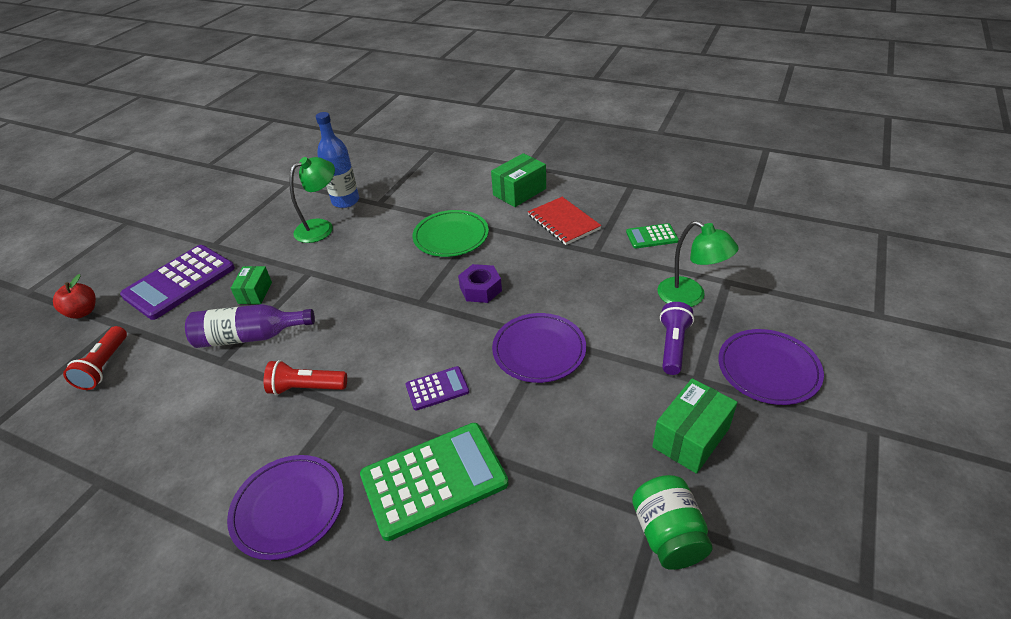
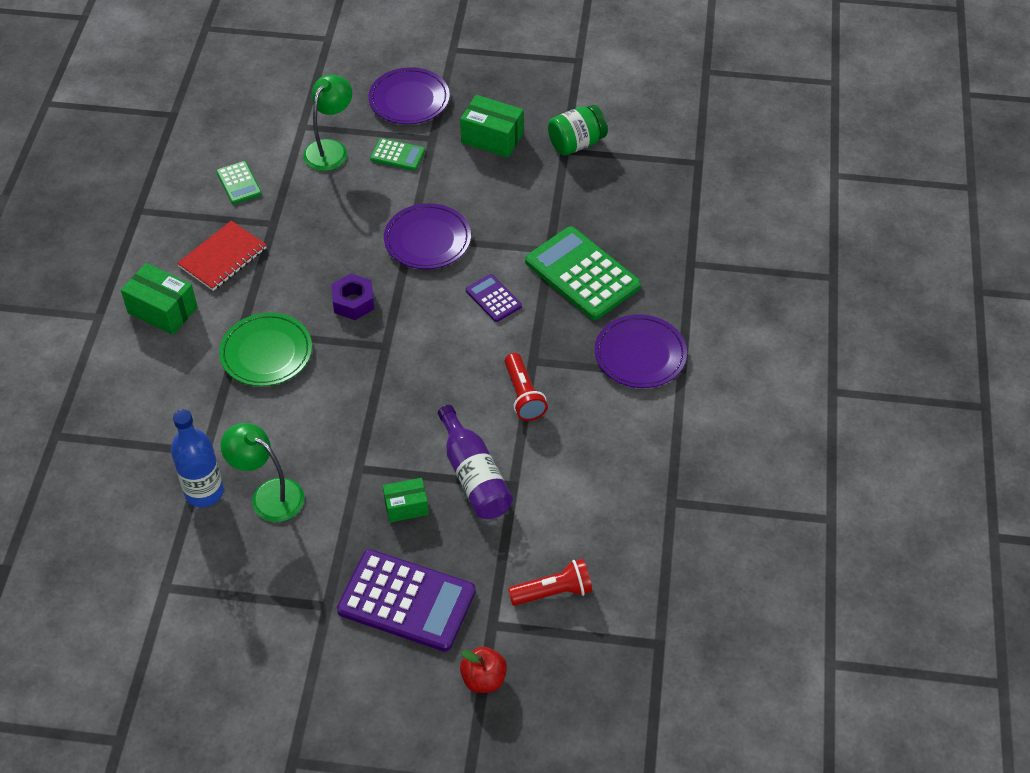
camera: 110 degrees left, 10 degrees up
purple flashlight [660,302,694,375] -> green calculator [370,138,425,171]

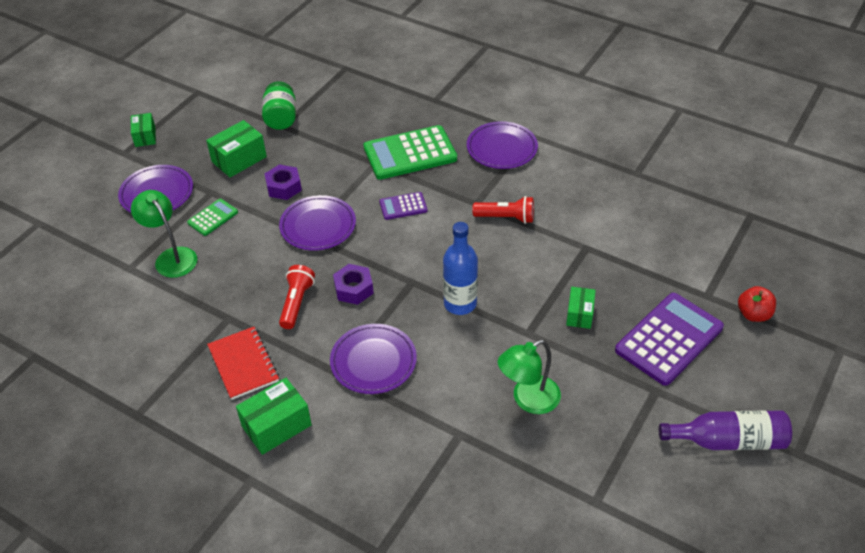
camera: 65 degrees left, 5 degrees down
blue bottle [171,409,224,507] -> blue bottle moved to [443,222,478,315]
green calculator [217,161,262,204] -> none
green plate [219,313,312,386] -> purple plate [330,324,417,394]
purple bottle [438,405,513,519] -> purple bottle moved to [659,410,792,450]
red flashlight [508,559,592,606] -> red flashlight moved to [279,265,315,329]
none -> green box [131,113,156,147]
none -> purple nut [265,164,302,200]

